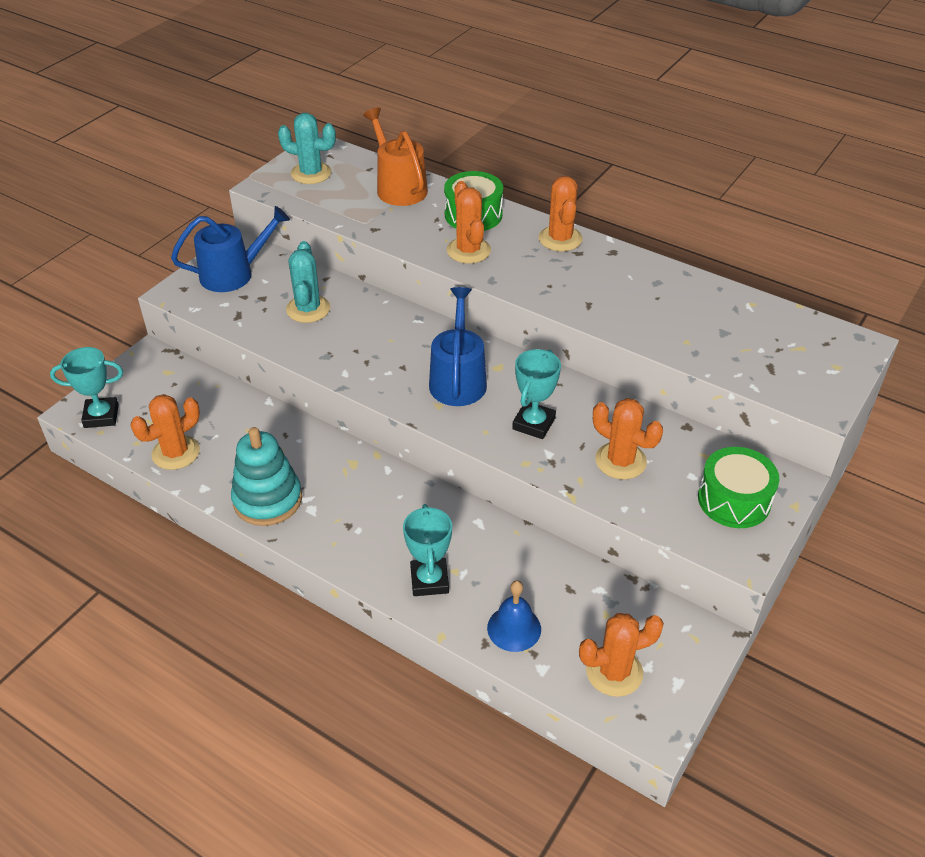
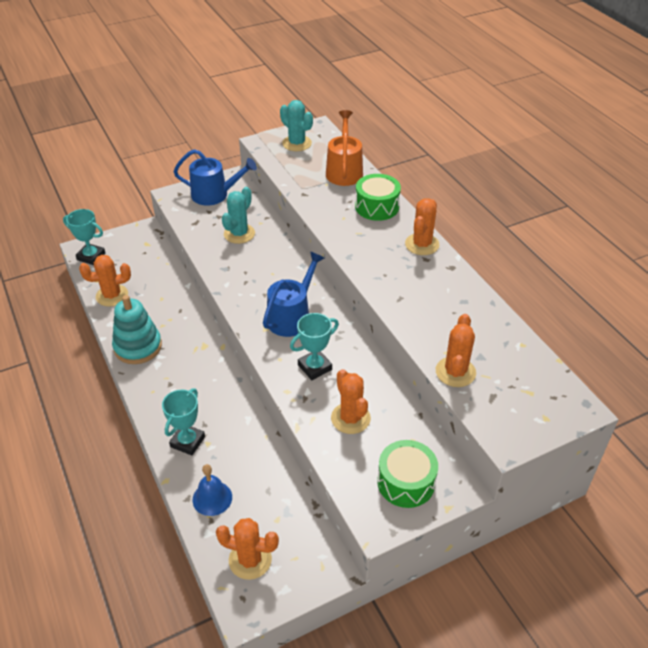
camera: 30 degrees right, 0 degrees up
orange cactus [447,181,491,264] -> orange cactus moved to [436,314,476,387]

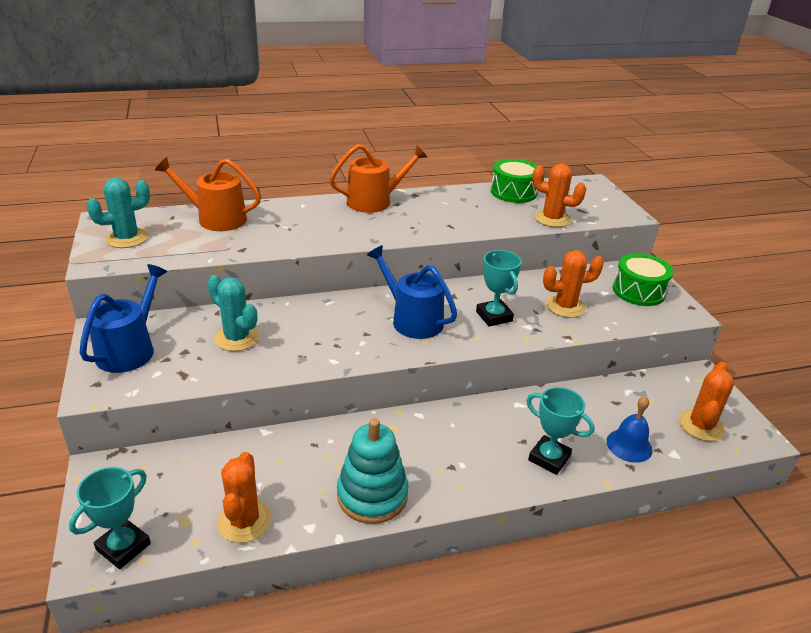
camera: 80 degrees left, 10 degrees down
green drum [355,174,401,221] -> green drum moved to [491,159,538,203]
orange cactus [405,198,439,255] -> orange watering can [329,144,427,213]

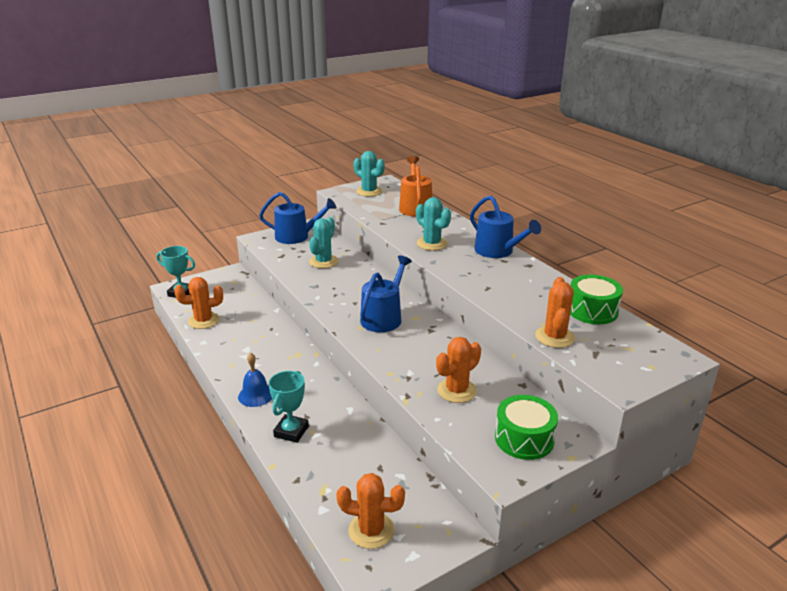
camera: 75 degrees right, 5 degrees down
orange watering can [329,144,427,213] -> blue watering can [470,195,541,258]
turquoise stacking toy [337,418,408,524] -> none
turquoise trophy [476,250,522,327] -> none
orange cactus [543,250,604,318] -> orange cactus turned 75 degrees clockwise [436,337,481,403]
blue bell [606,396,653,463] -> blue bell moved to [238,352,272,407]
none -> turquoise cactus [416,197,451,251]

